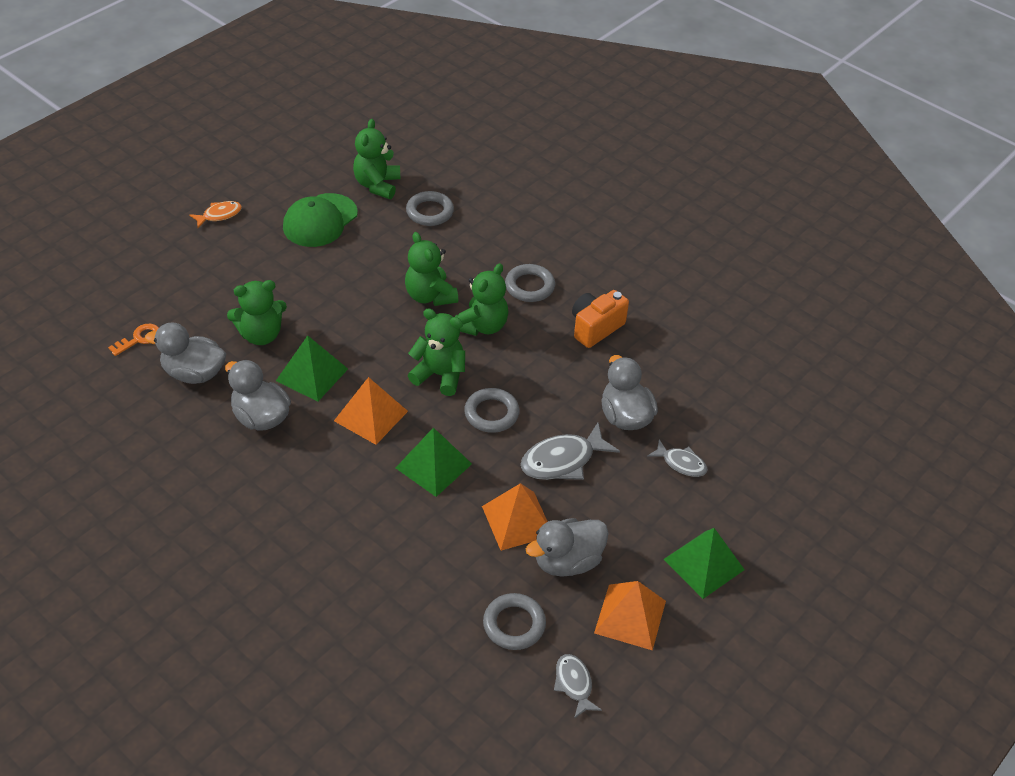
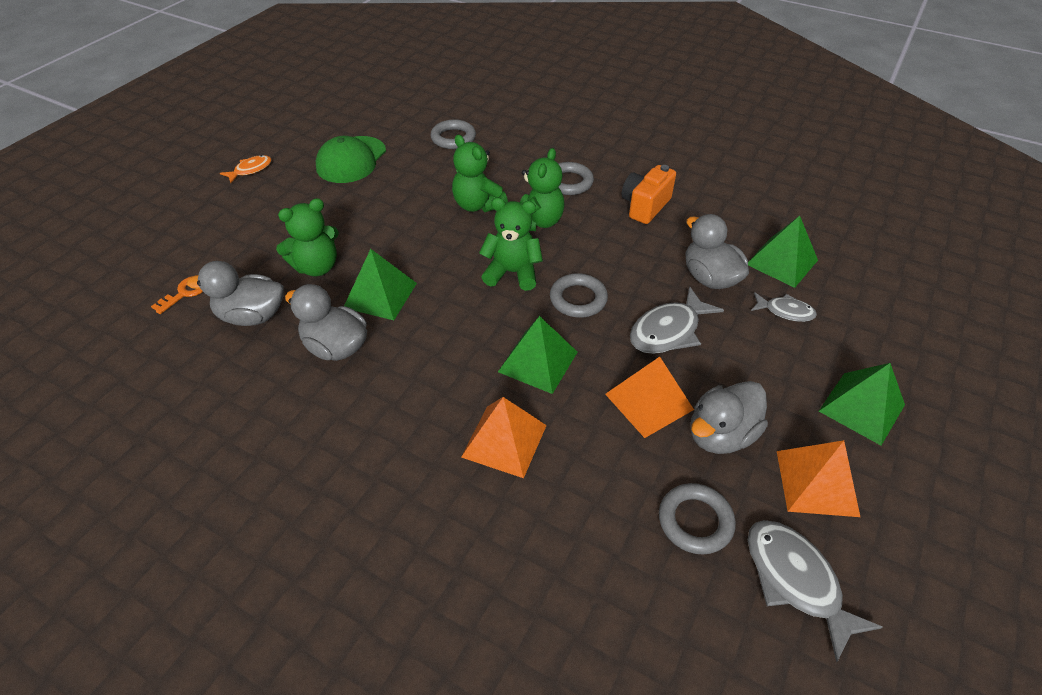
camera: 10 degrees left, 0 degrees up
orange pyramid [334,377,408,445] -> orange pyramid moved to [461,397,547,478]
green teddy bear [353,119,400,199] -> none
grey fish [554,654,602,719] -> grey fish [748,520,883,662], size x1.67
none -> green pyramid [748,216,818,288]

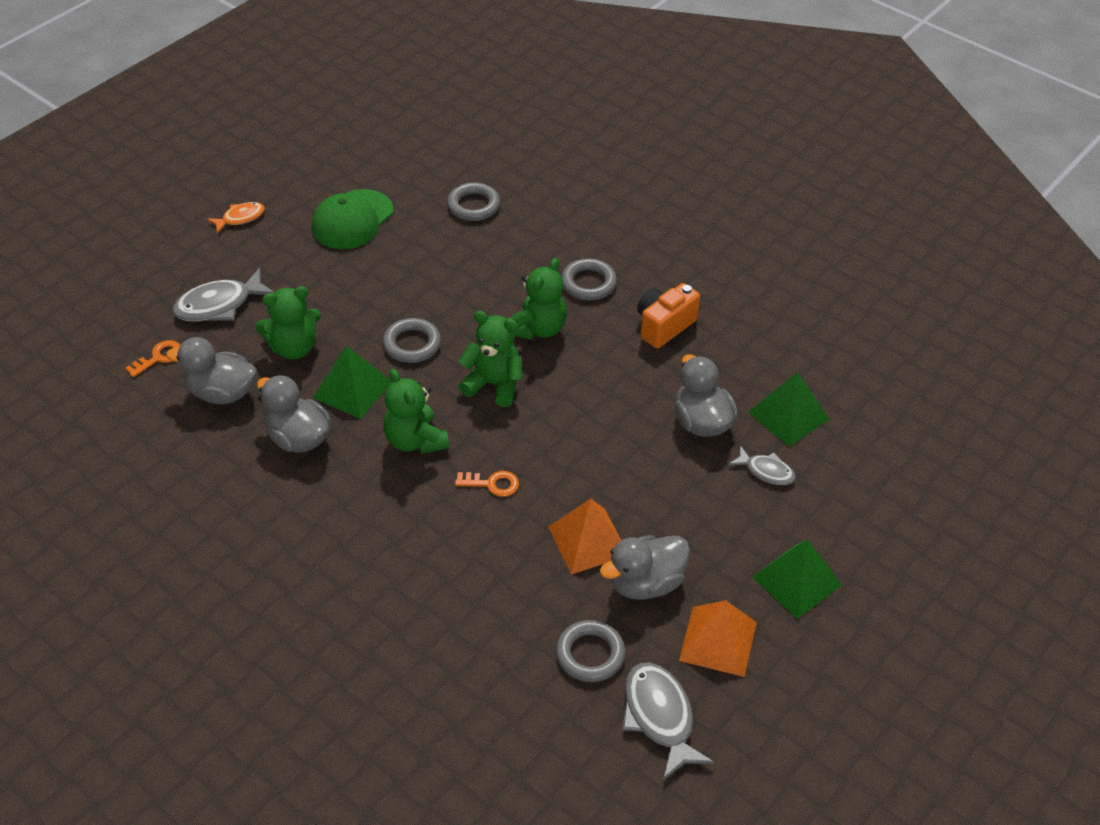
camera: 10 degrees right, 0 degrees up
green teddy bear [452,134,508,212] -> green teddy bear moved to [383,369,449,454]
orange pyramid [461,397,547,478] -> none
green pyramid [498,316,578,394] -> orange key [455,471,519,497]
grey ring [550,273,608,318] -> grey ring moved to [383,318,441,363]
grey fish [630,286,724,354] -> grey fish moved to [172,268,274,322]

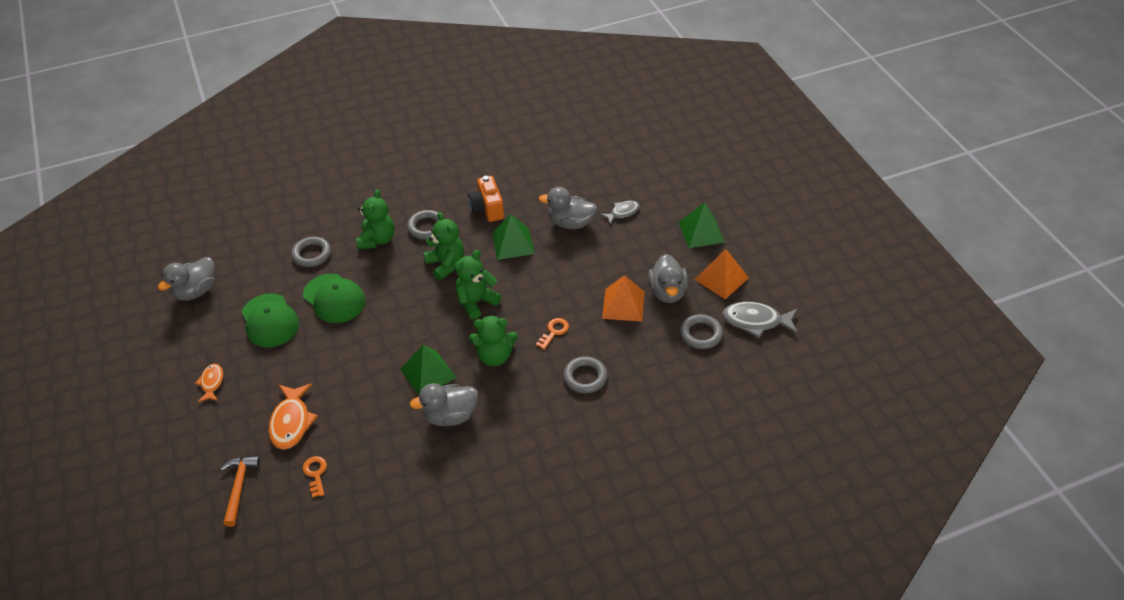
camera: 60 degrees left, 0 degrees up
grey duck [166,337,257,404] -> grey duck moved to [158,257,215,301]
grey fish [172,268,274,322] -> orange fish [269,383,318,450]
green teddy bear [255,286,321,360] -> green teddy bear moved to [356,189,394,249]
grey ring [383,318,441,363] -> grey ring moved to [563,356,607,394]
green pyramid [748,372,830,447] -> green pyramid moved to [492,214,535,260]
none -> orange hammer [220,456,260,527]
none -> green cap [303,273,366,323]

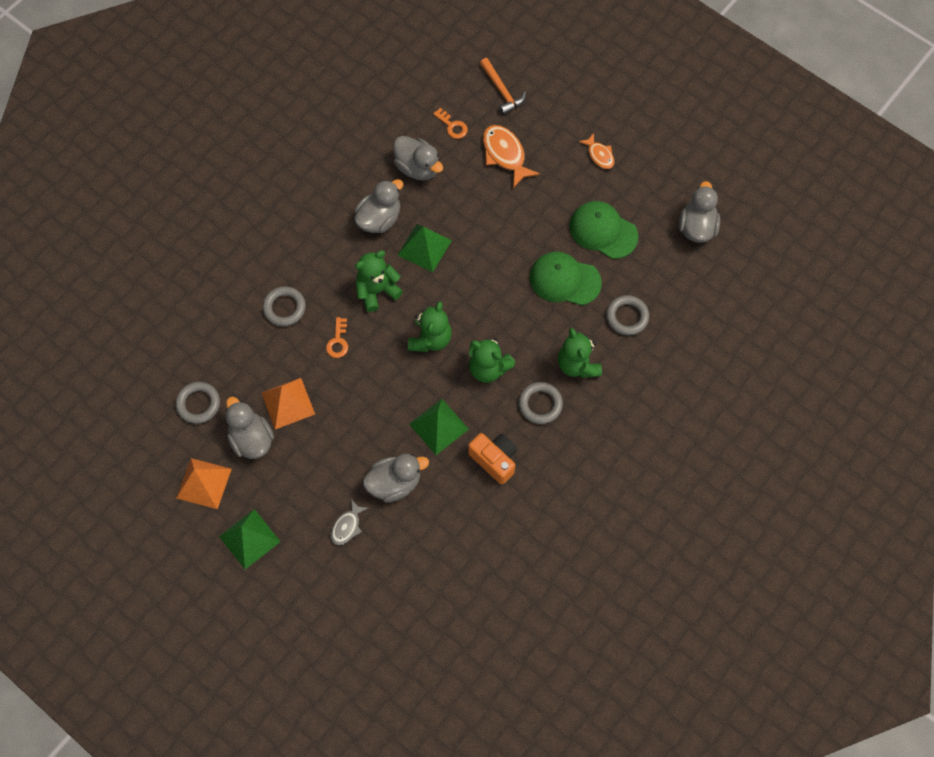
camera: 150 degrees right, 20 degrees up
grey fish [722,302,798,338] -> none
none -> grey duck [393,136,443,181]

